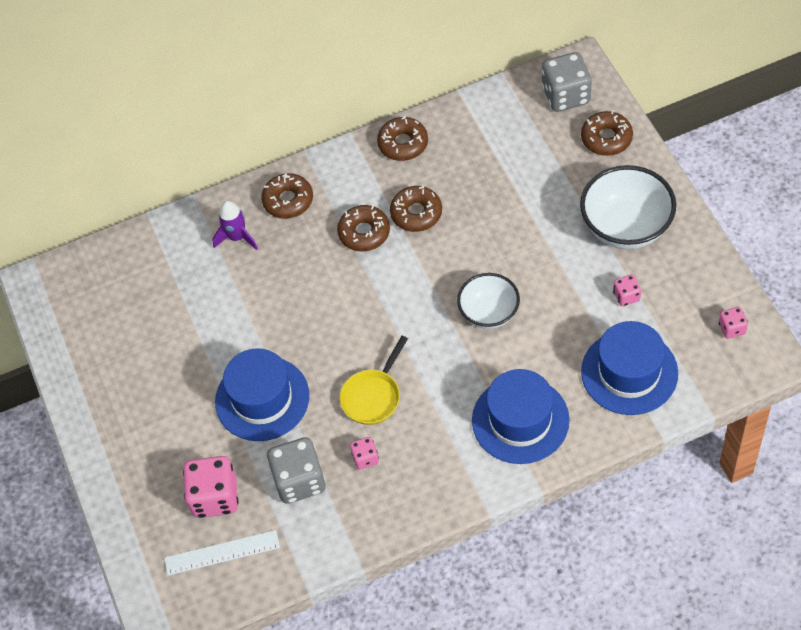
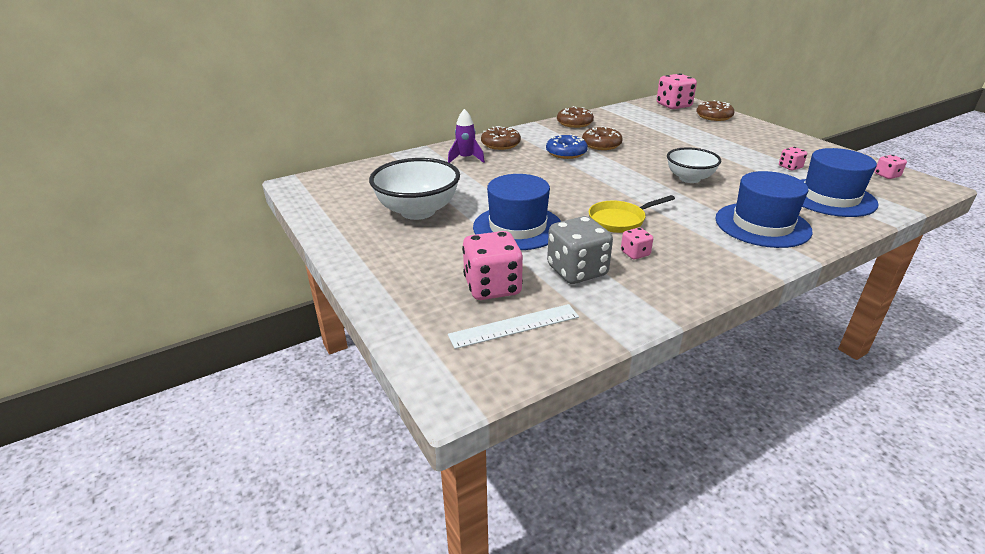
camera: 15 degrees left, 25 degrees down
brown donut [337,205,390,252] -> blue donut [546,134,588,159]
yellow pan [340,336,408,425] -> yellow pan turned 45 degrees clockwise [589,195,675,233]
grey dice [542,52,591,112] -> pink dice [657,73,697,109]
white bowl [580,165,676,249] -> white bowl moved to [369,158,460,220]

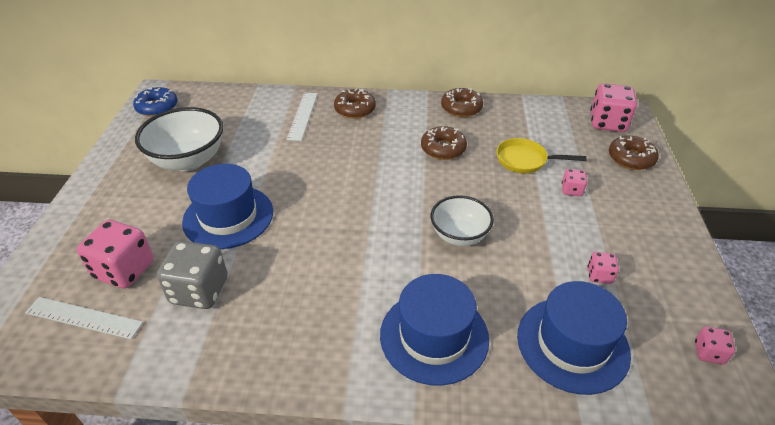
camera: 35 degrees right, 10 degrees up
purple rocket [448,109,485,163] -> white ruler [287,93,317,141]
blue donut [546,134,588,159] -> blue donut moved to [133,87,178,117]
yellow pan [589,195,675,233] -> yellow pan moved to [496,138,586,173]
pink dice [621,228,653,260] -> pink dice moved to [562,169,587,196]

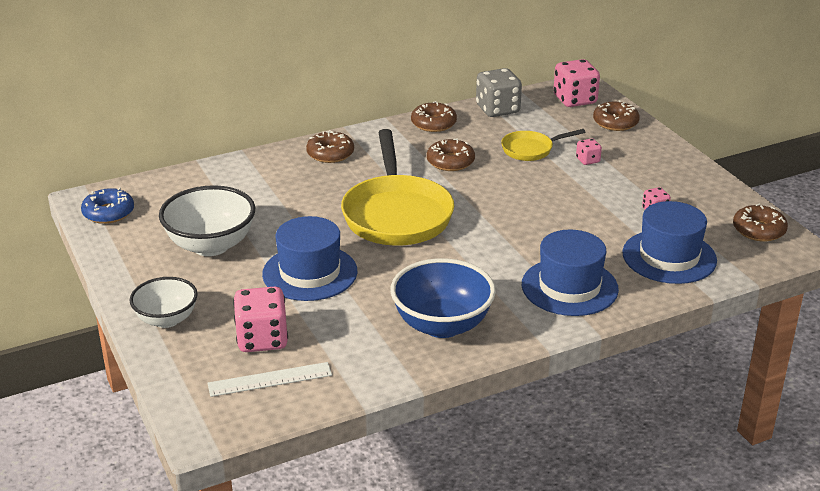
camera: 30 degrees left, 10 degrees down
grey dice [157,241,228,309] -> grey dice moved to [476,68,522,117]
white ruler [287,93,317,141] -> none
white bowl [431,195,494,246] -> white bowl moved to [130,277,198,328]
pink dice [695,326,735,365] -> brown donut [733,204,788,241]
none -> yellow pan [341,129,454,246]
none -> blue bowl [390,258,496,338]

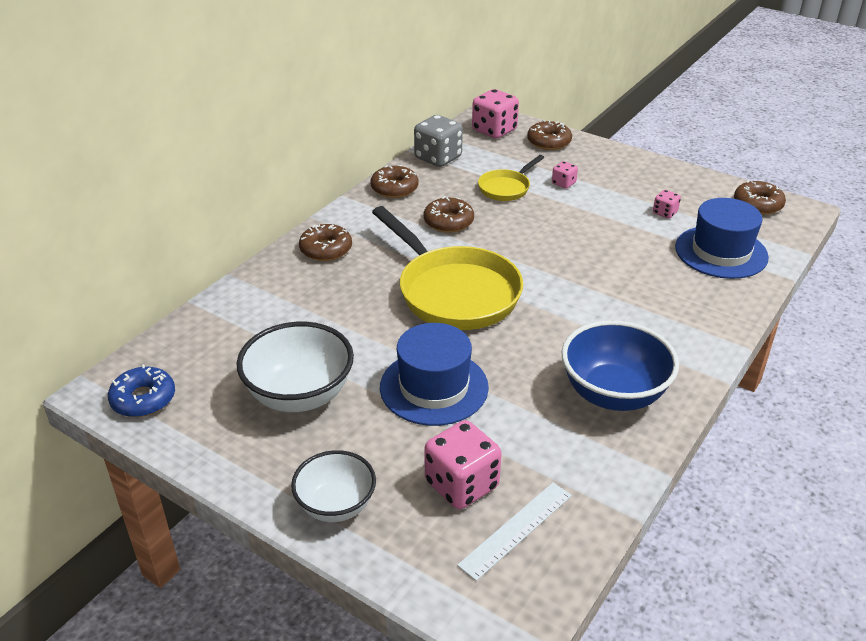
camera: 30 degrees left, 5 degrees up
blue hat [522,229,619,316] -> none

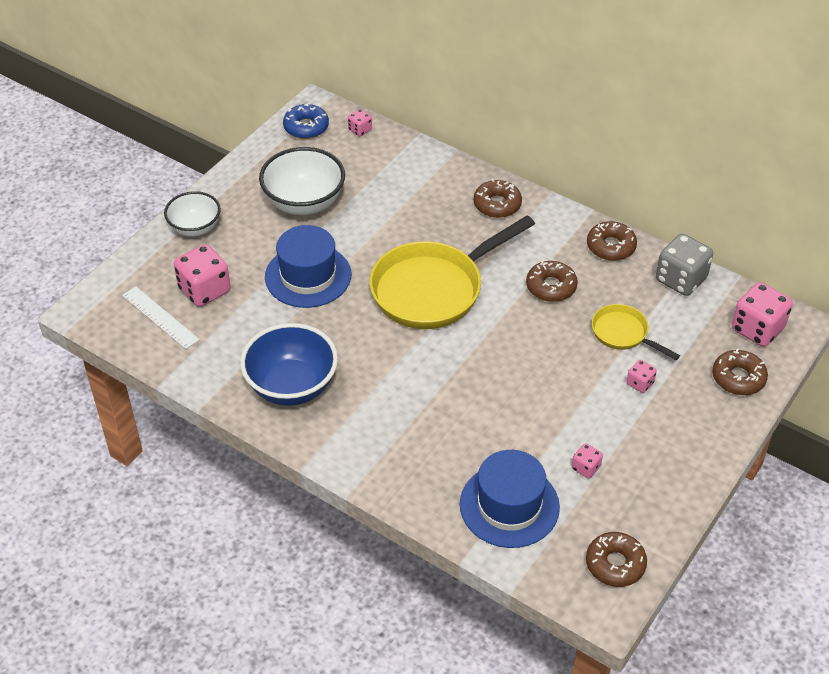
camera: 90 degrees right, 10 degrees up
none -> pink dice [348,109,372,137]

